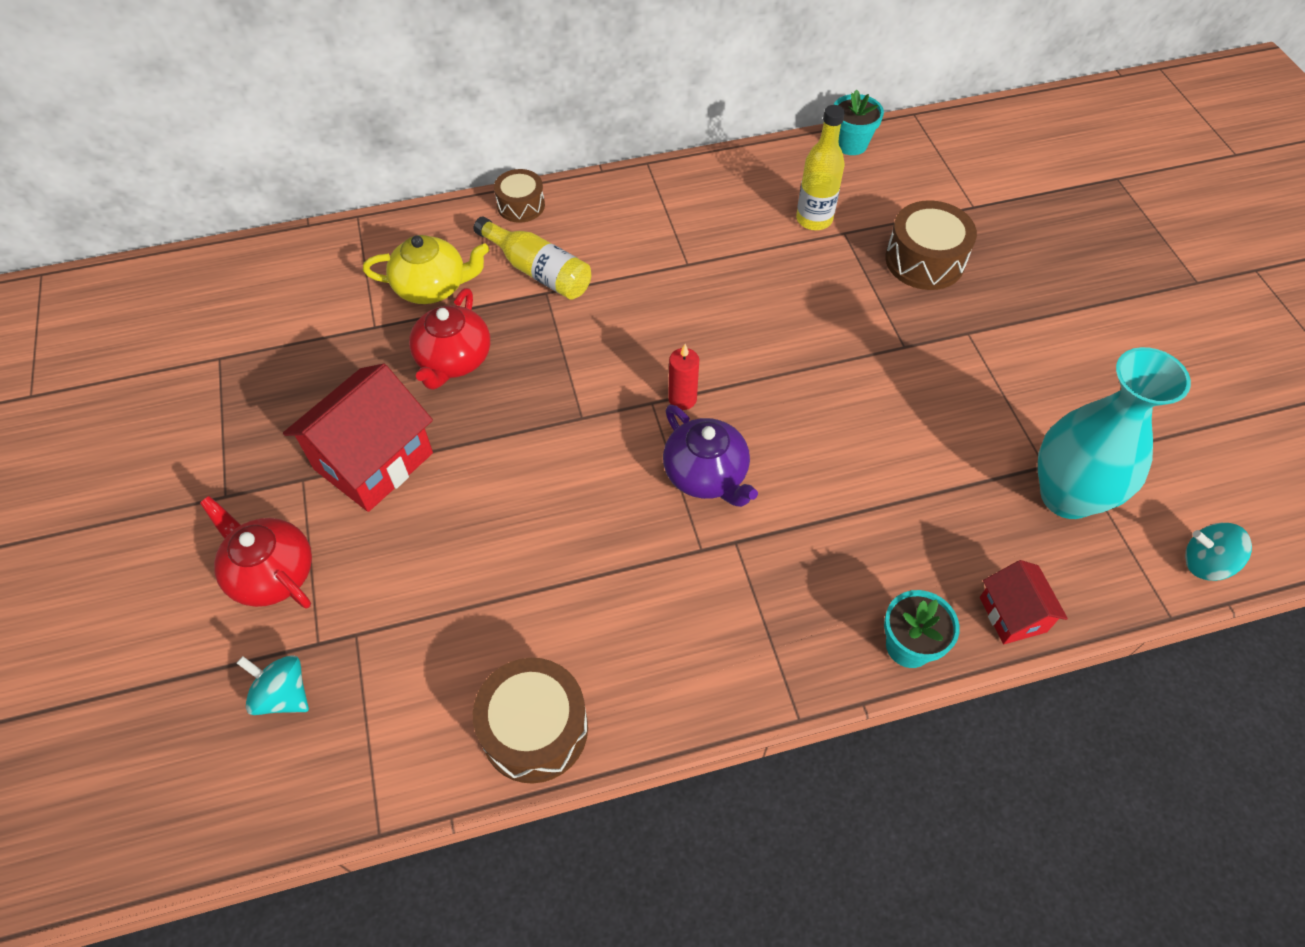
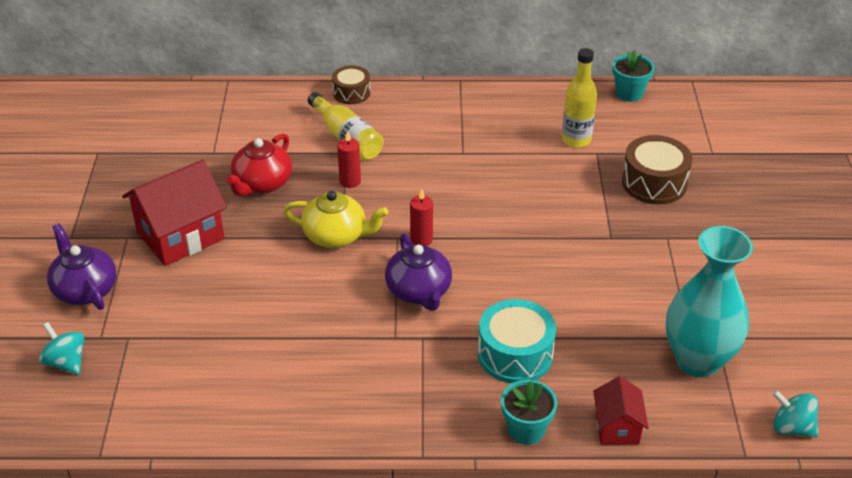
camera: 15 degrees right, 15 degrees down
red teapot [200,496,312,609] -> purple teapot [47,223,117,310]
yellow teapot [363,235,489,304] -> yellow teapot moved to [284,191,388,248]
brown drum [473,658,588,784] -> none
none -> red candle [337,131,361,188]
none -> turquoise drum [478,299,556,383]

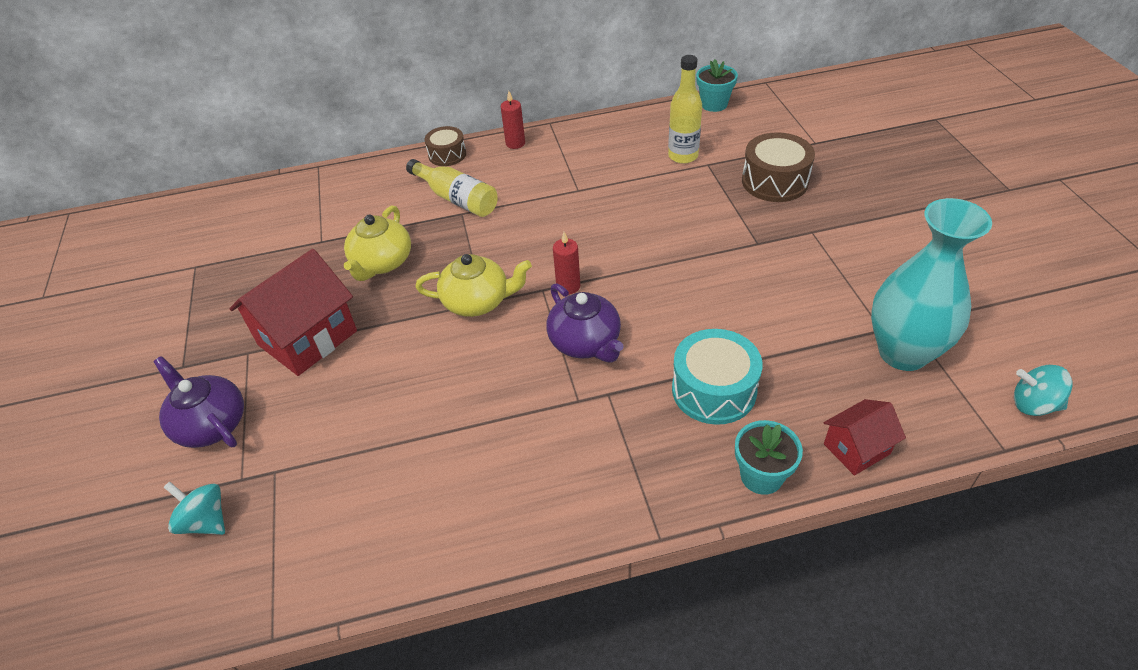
camera: 10 degrees left, 5 degrees up
red teapot [226,133,292,196] -> yellow teapot [344,206,411,281]
red candle [337,131,361,188] -> red candle moved to [501,91,525,149]
red house [593,376,649,445] -> red house turned 75 degrees clockwise [824,399,906,475]

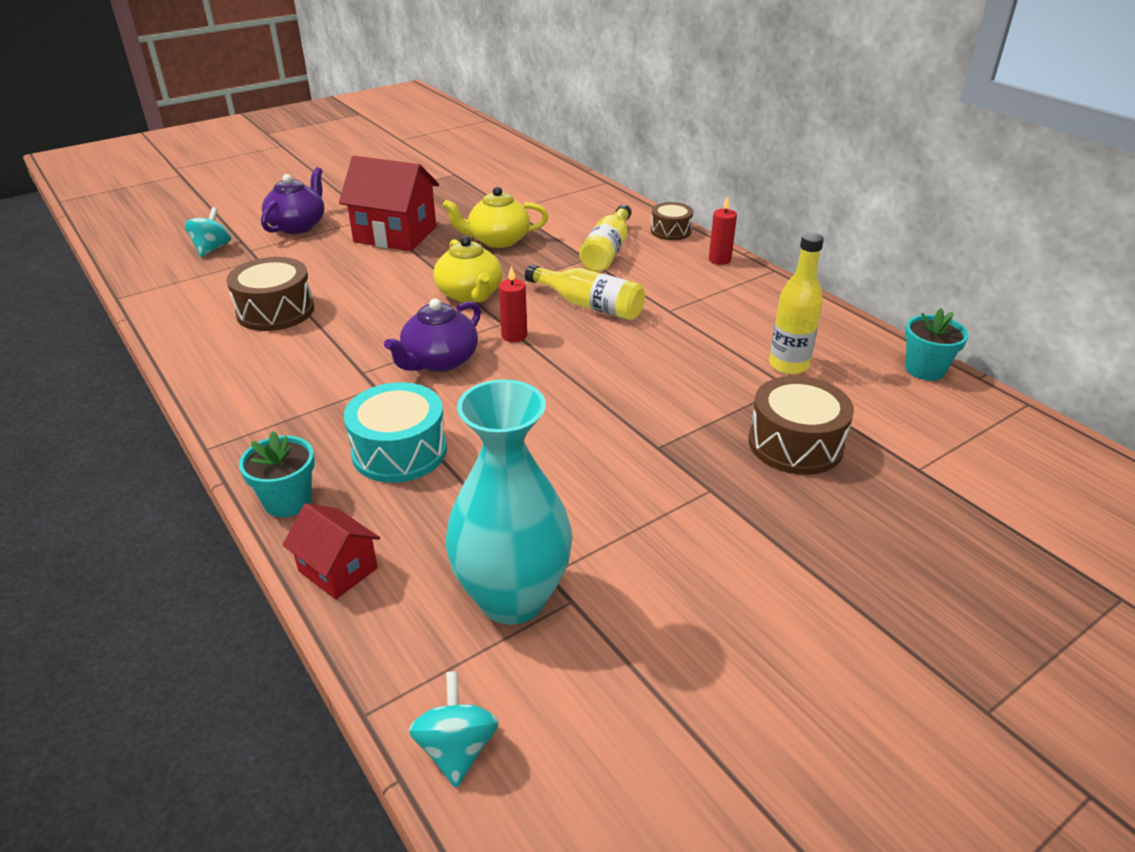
camera: 65 degrees right, 10 degrees down
none -> brown drum [227,257,314,331]
none -> yellow bottle [525,264,645,320]

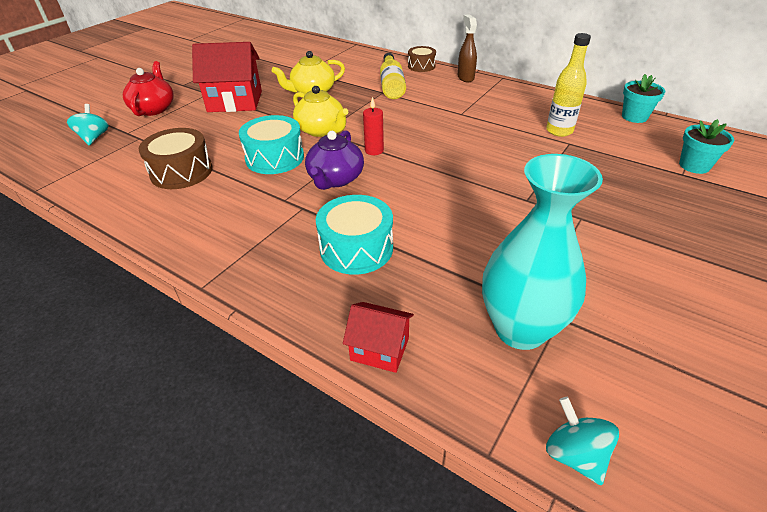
camera: 20 degrees left, 5 degrees up
turquoise flower pot [239,431,315,517] -> turquoise flower pot moved to [679,119,734,174]
purple teapot [261,167,324,234] -> red teapot [123,61,174,116]
yellow bottle [525,264,645,320] -> none
red candle [709,195,737,265] -> brown spray bottle [458,14,477,82]
brown drum [748,376,854,475] -> none
none -> turquoise drum [239,115,304,174]

